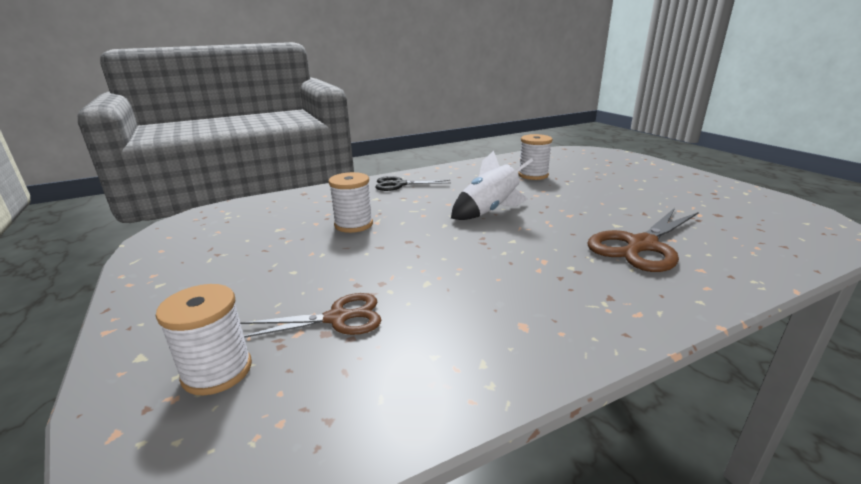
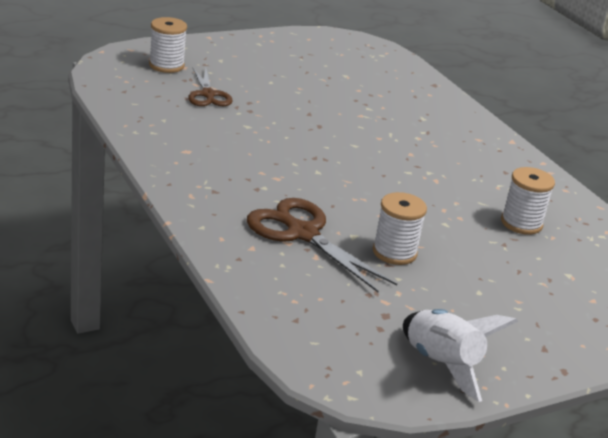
camera: 85 degrees right, 5 degrees up
white spool [328,172,373,233] -> white spool moved to [373,192,427,265]
black scissors [375,176,451,191] -> none
white rocket [451,151,534,220] -> white rocket moved to [403,309,518,402]

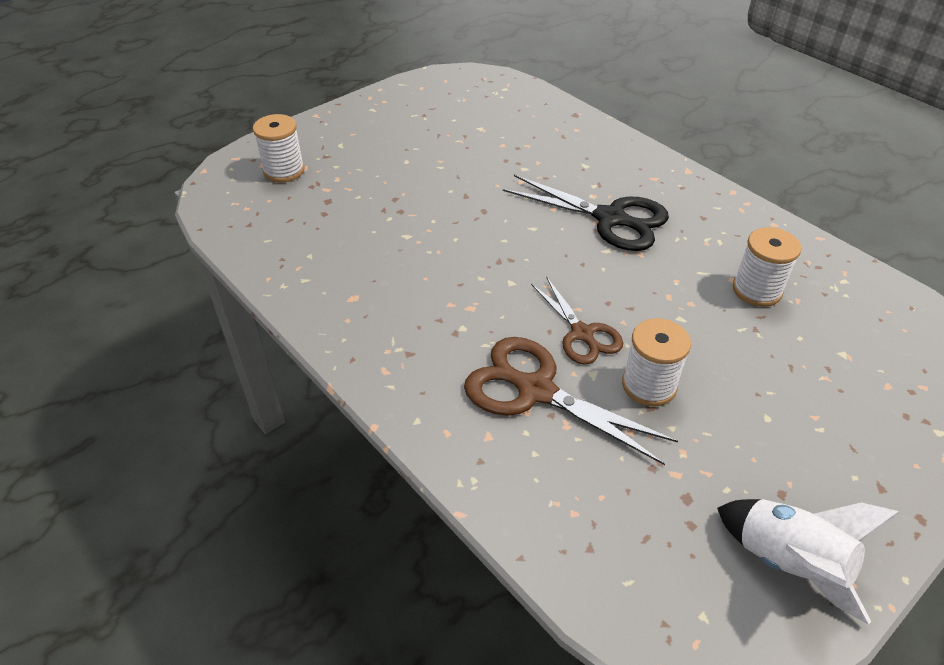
camera: 10 degrees left, 15 degrees up
brown scissors [188,68,233,106] -> brown scissors moved to [531,278,623,365]
none -> black scissors [503,175,669,251]

